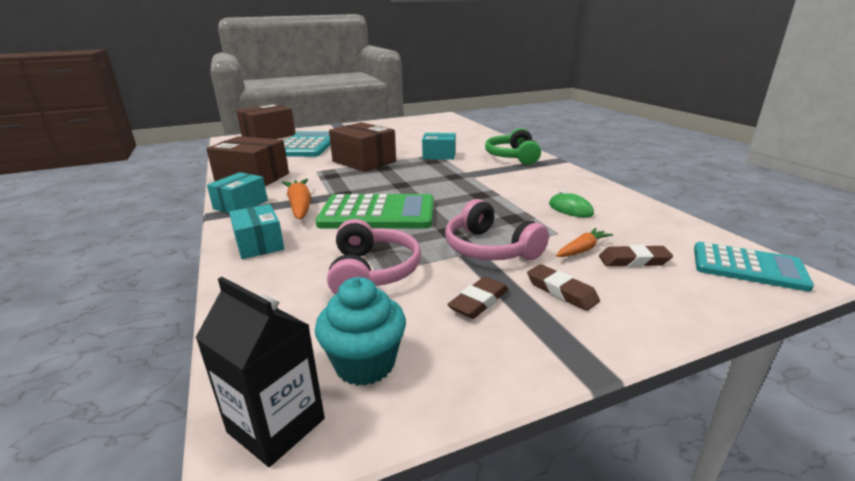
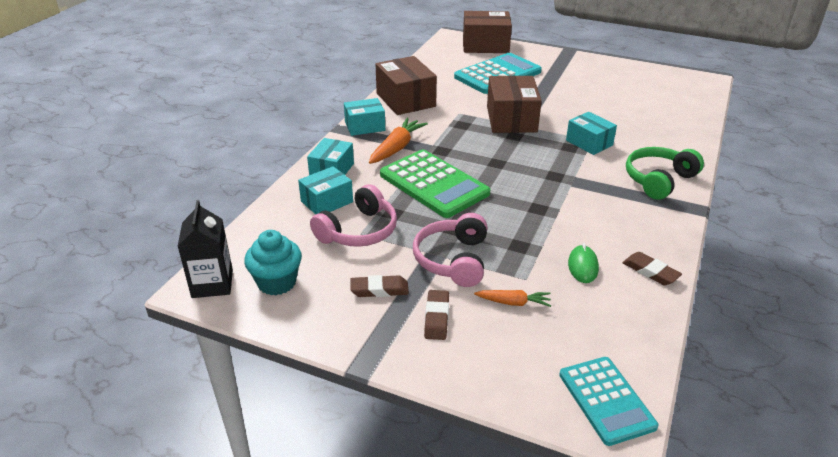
camera: 45 degrees right, 10 degrees up
brown eraser [599,245,673,267] -> brown eraser moved to [622,252,682,286]
none -> turquoise box [298,166,353,214]

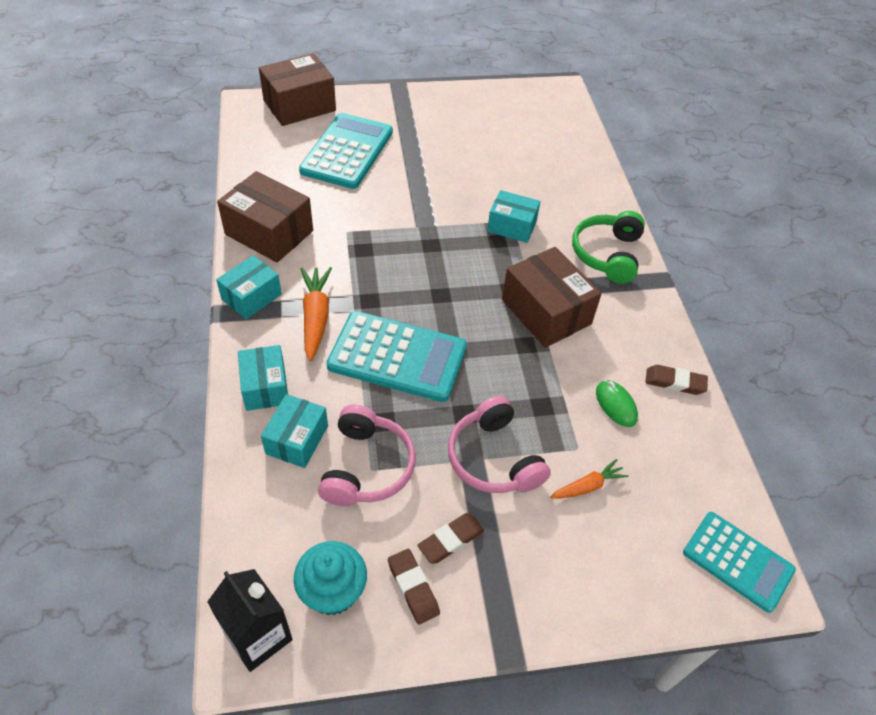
camera: 35 degrees left, 15 degrees up
green calculator [380,150,490,218] -> turquoise calculator [326,311,467,402]
brown eraser [424,290,449,340] -> brown eraser moved to [388,549,440,624]
brown box [487,75,542,133] -> brown box moved to [502,247,602,347]

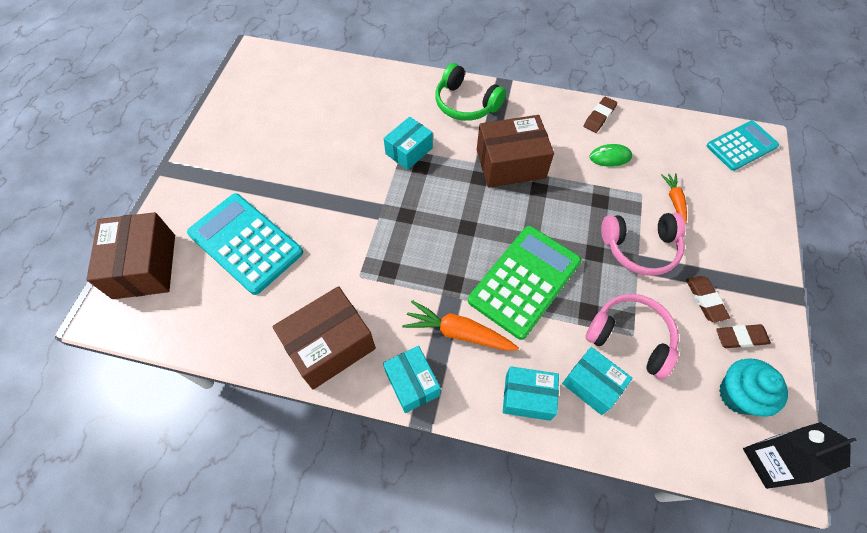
camera: 65 degrees left, 10 degrees up
turquoise calculator [326,311,467,402] -> green calculator [468,226,582,340]

